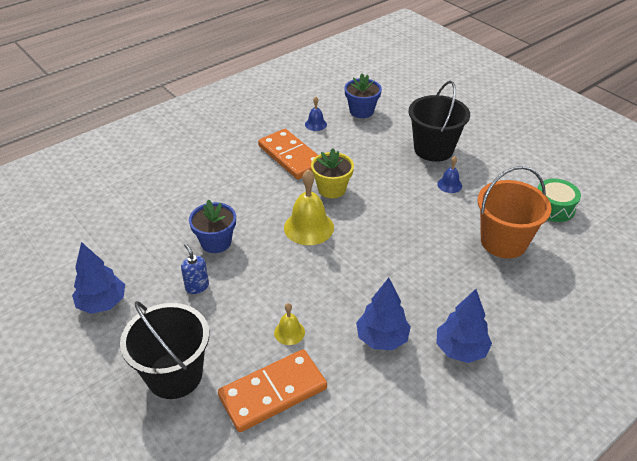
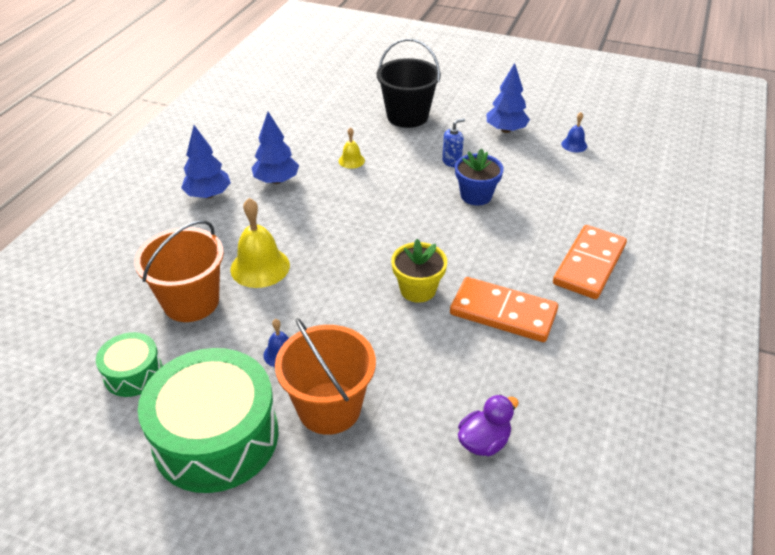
camera: 150 degrees right, 0 degrees up
blue soap dispenser [181,243,209,294] -> blue soap dispenser turned 60 degrees counterclockwise [442,118,465,167]
orange domino [218,349,327,432] -> orange domino moved to [553,225,627,299]
yellow bell [284,169,334,245] -> yellow bell moved to [230,198,290,288]
blue bell [305,97,327,131] -> blue bell moved to [561,112,587,152]
blue flower pot [344,74,382,118] -> purple duck [458,394,519,456]
black bucket [408,81,470,162] -> orange bucket [275,318,376,435]
none -> green drum [138,348,279,493]

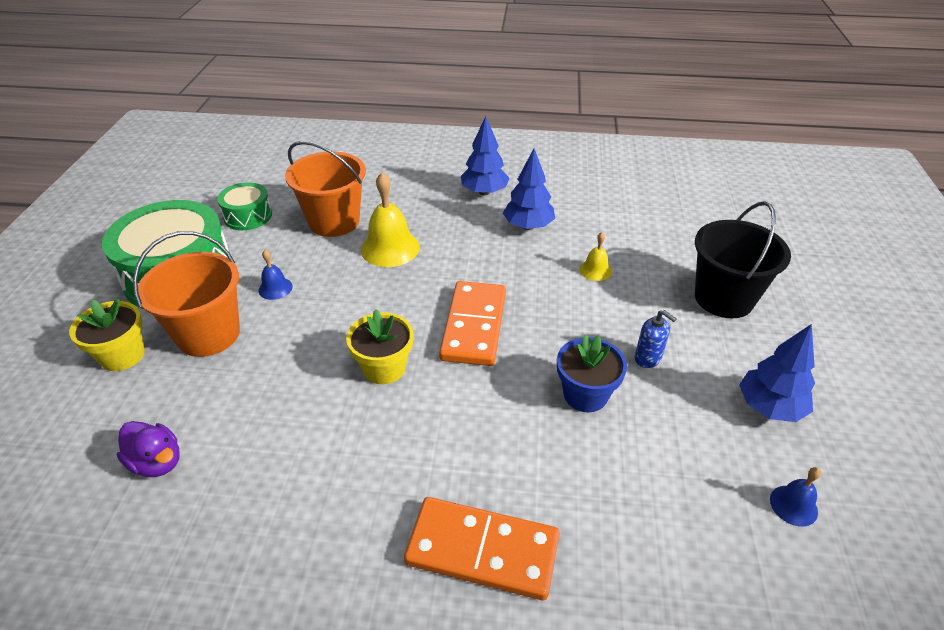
camera: 75 degrees right, 0 degrees up
orange domino [450,277,558,342] -> orange domino moved to [439,281,506,366]
none -> yellow flower pot [69,298,145,371]

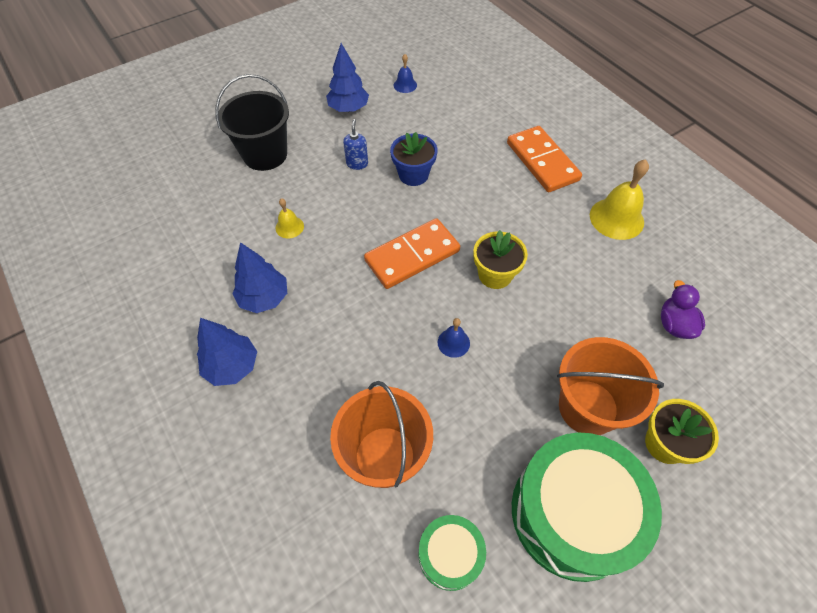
camera: 130 degrees left, 15 degrees up
blue bell [258,250,293,300] -> blue bell moved to [438,318,470,358]
yellow bell [361,172,420,267] -> yellow bell moved to [590,159,649,240]

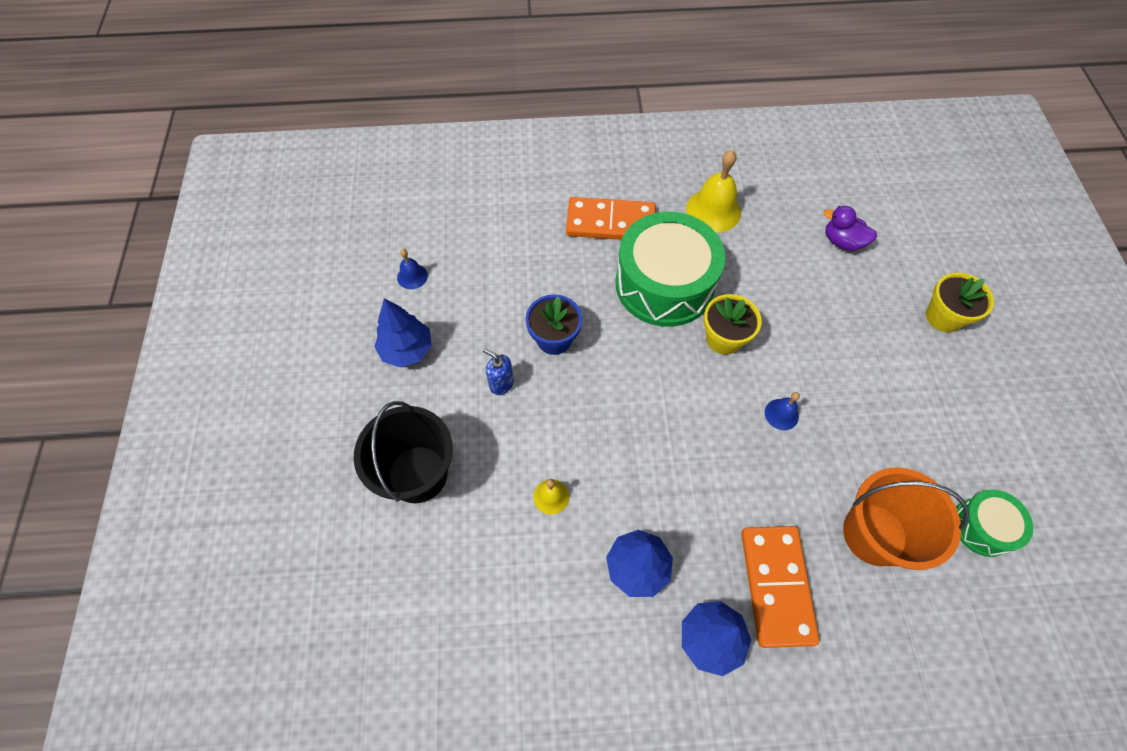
camera: 60 degrees left, 5 degrees up
orange domino [364,218,460,289] -> orange domino moved to [741,526,820,648]
green drum [512,432,662,582] -> green drum moved to [616,212,725,327]
orange bucket [557,337,664,435] -> none

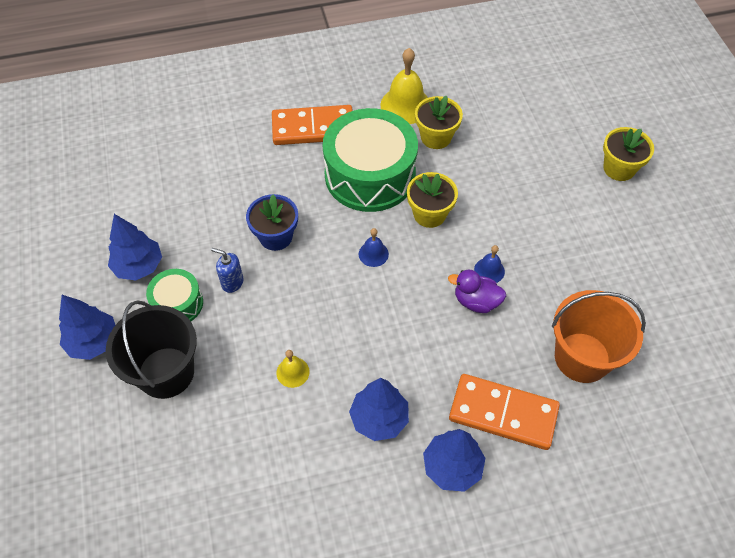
camera: 10 degrees left, 5 degrees down
blue bell [397,249,428,289] -> blue bell moved to [359,228,389,267]
orange domino [741,526,820,648] -> orange domino turned 60 degrees counterclockwise [449,374,560,450]
purple duck [823,206,877,251] -> purple duck moved to [448,270,506,313]
green drum [956,490,1033,557] -> green drum moved to [146,269,203,321]
none -> blue tree [59,295,115,360]
none -> yellow flower pot [415,96,463,149]

